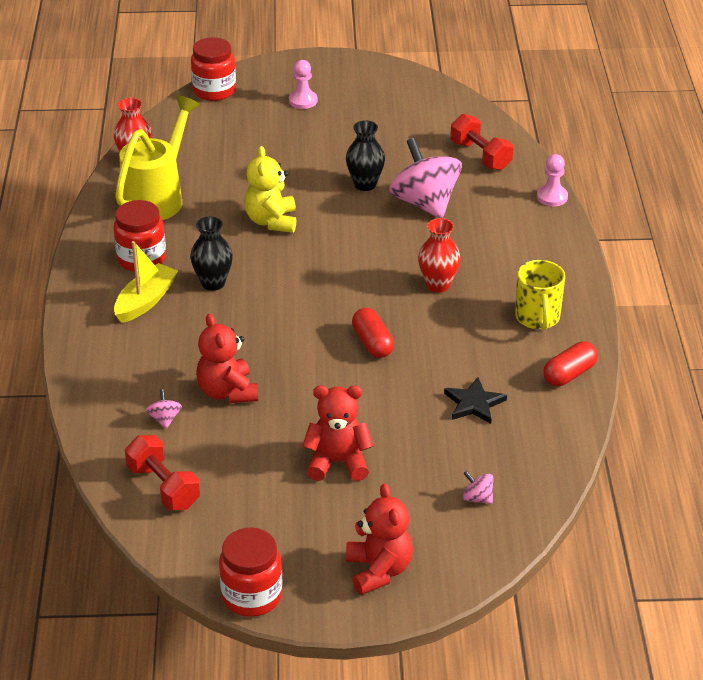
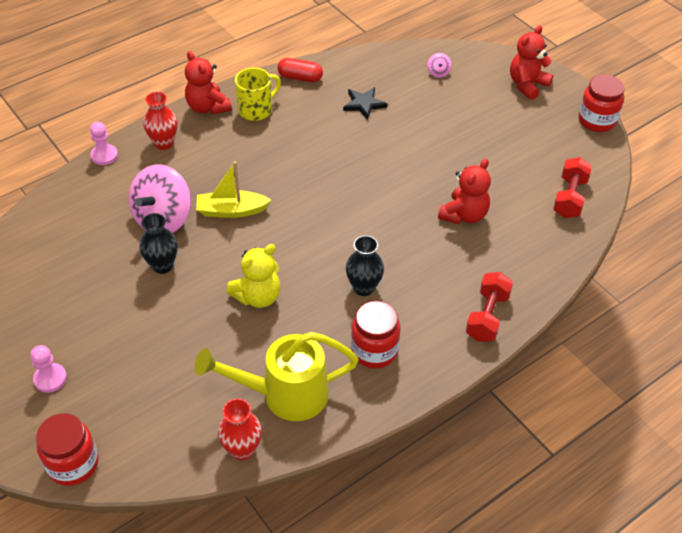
camera: 125 degrees left, 10 degrees up
yellow boat [114,241,178,323] -> yellow boat moved to [196,161,271,218]
pink spinning top [146,389,182,429] -> none
red teddy bear [302,385,373,481] -> red teddy bear moved to [185,51,232,115]
red capsule [352,308,394,358] -> none
red vase [418,218,461,293] -> red vase moved to [143,92,177,150]
red dumbbell [450,114,513,171] -> red dumbbell moved to [466,272,513,342]

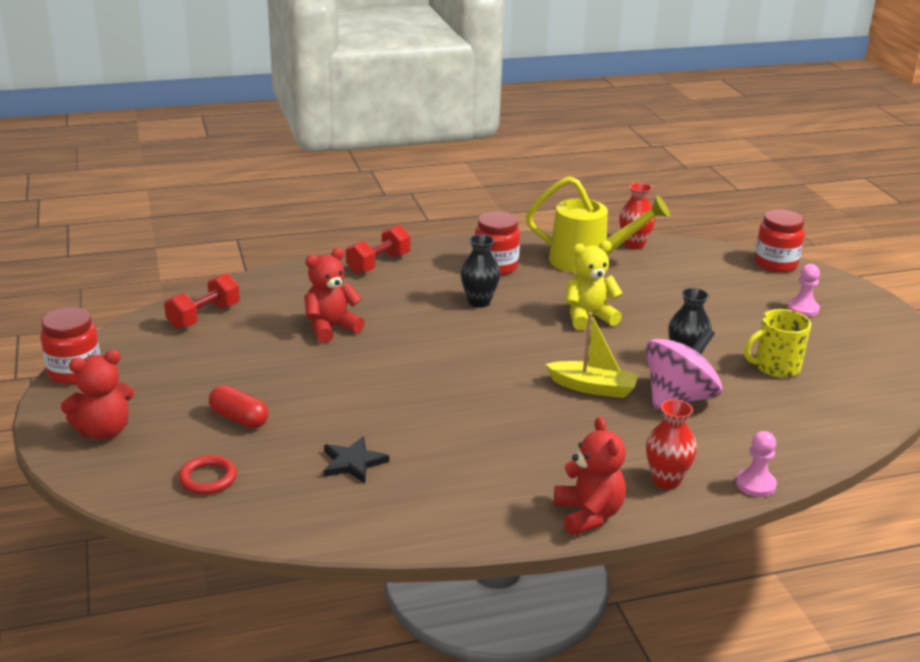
camera: 160 degrees left, 20 degrees down
yellow mug [235,68,281,121] -> yellow mug moved to [744,309,811,378]
red capsule [277,58,323,82] -> red capsule moved to [209,385,268,429]
pink spinning top [427,53,452,78] -> red ring [178,455,237,494]

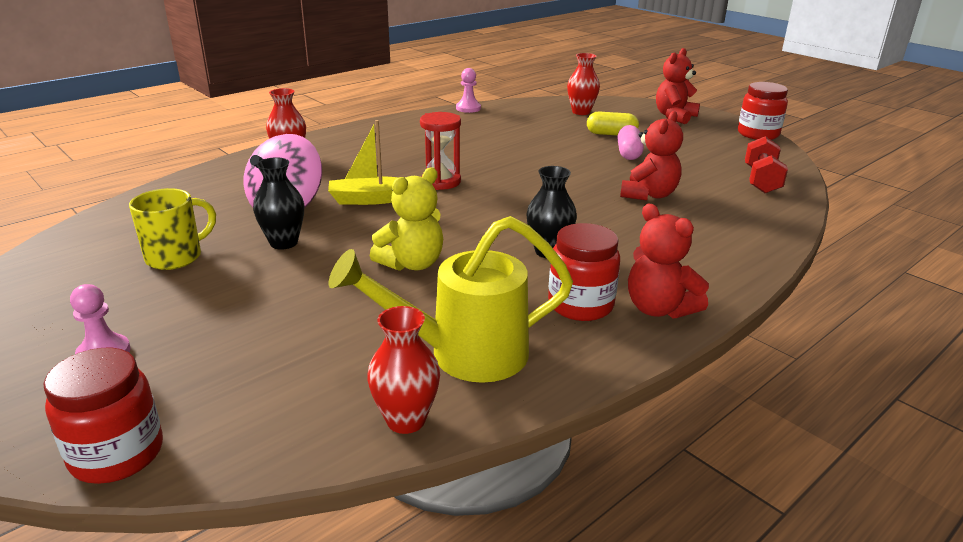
camera: 155 degrees right, 0 degrees up
red ring [178,455,237,494] -> red vase [567,53,600,115]
red capsule [209,385,268,429] -> yellow capsule [587,111,639,136]
black star [324,436,389,483] -> none
red dumbbell [346,225,410,274] -> none
red teddy bear [554,417,626,535] -> red teddy bear moved to [628,204,709,319]
pink pawn [736,431,777,497] -> pink pawn moved to [456,68,481,113]
none -> red hourglass [420,112,461,190]
none -> pink capsule [617,125,644,160]

